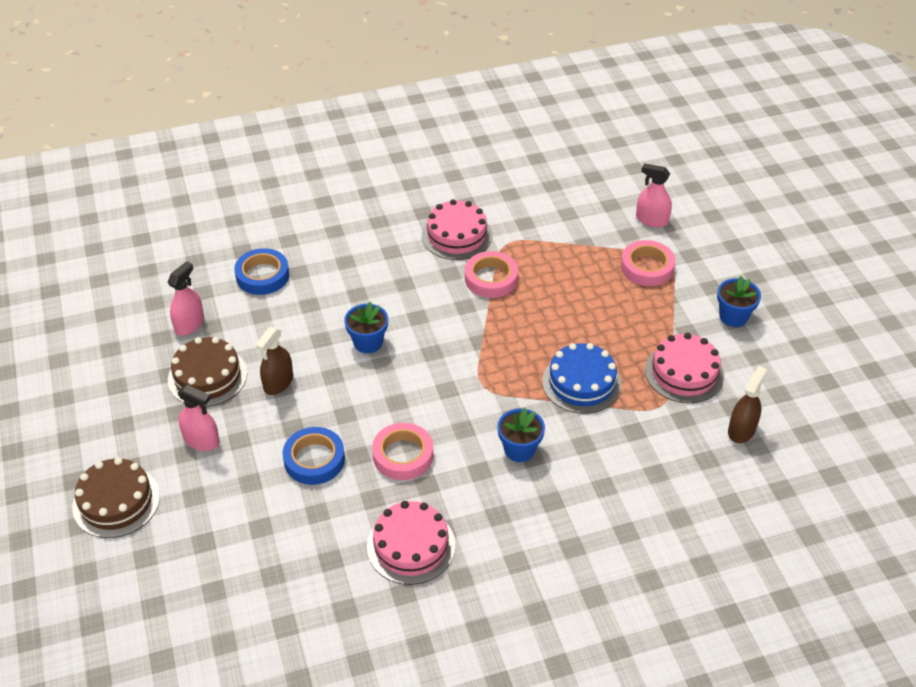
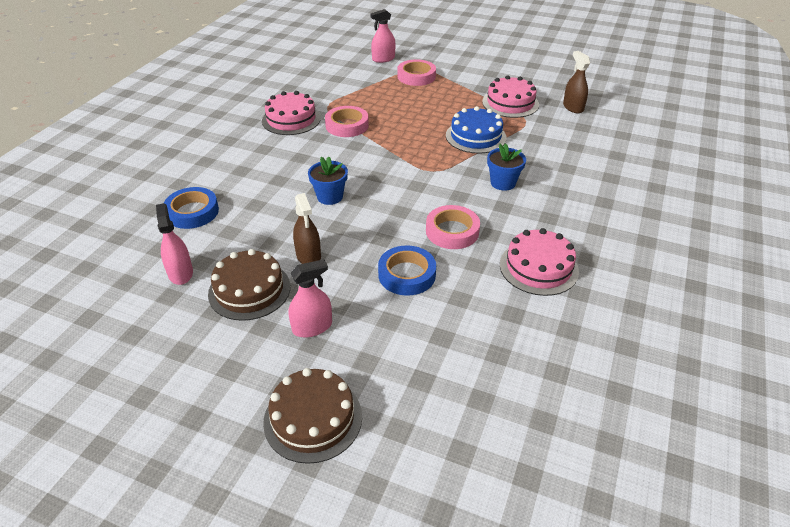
camera: 50 degrees left, 5 degrees down
blue flower pot [717,276,761,327] -> none

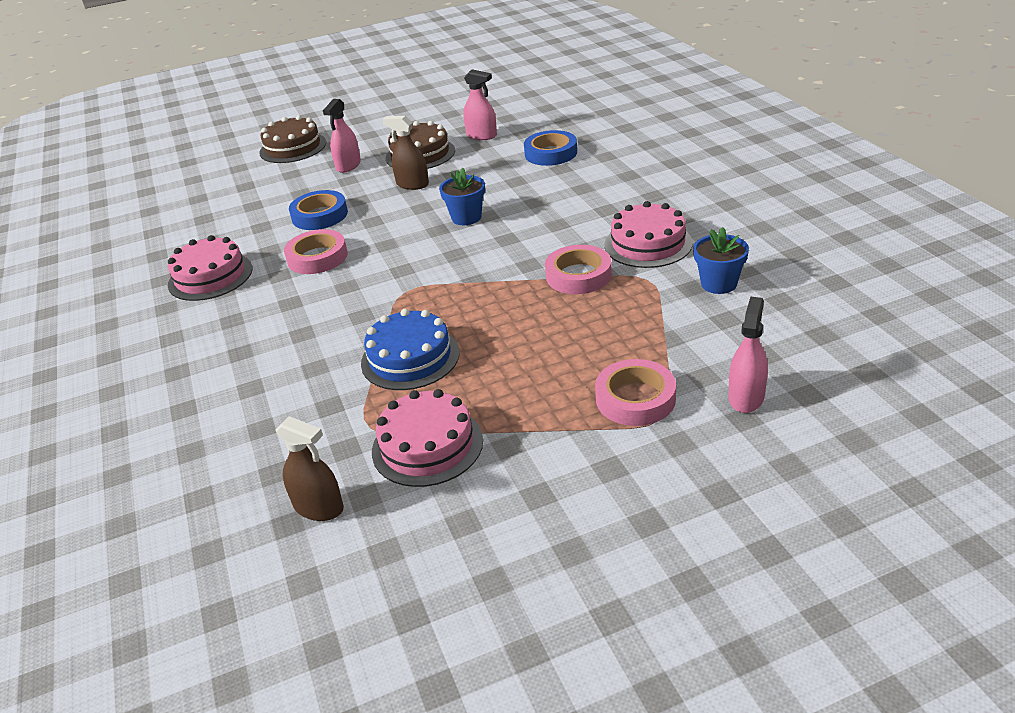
camera: 140 degrees right, 5 degrees down
blue flower pot [487,143,526,191] -> blue flower pot moved to [693,227,749,294]

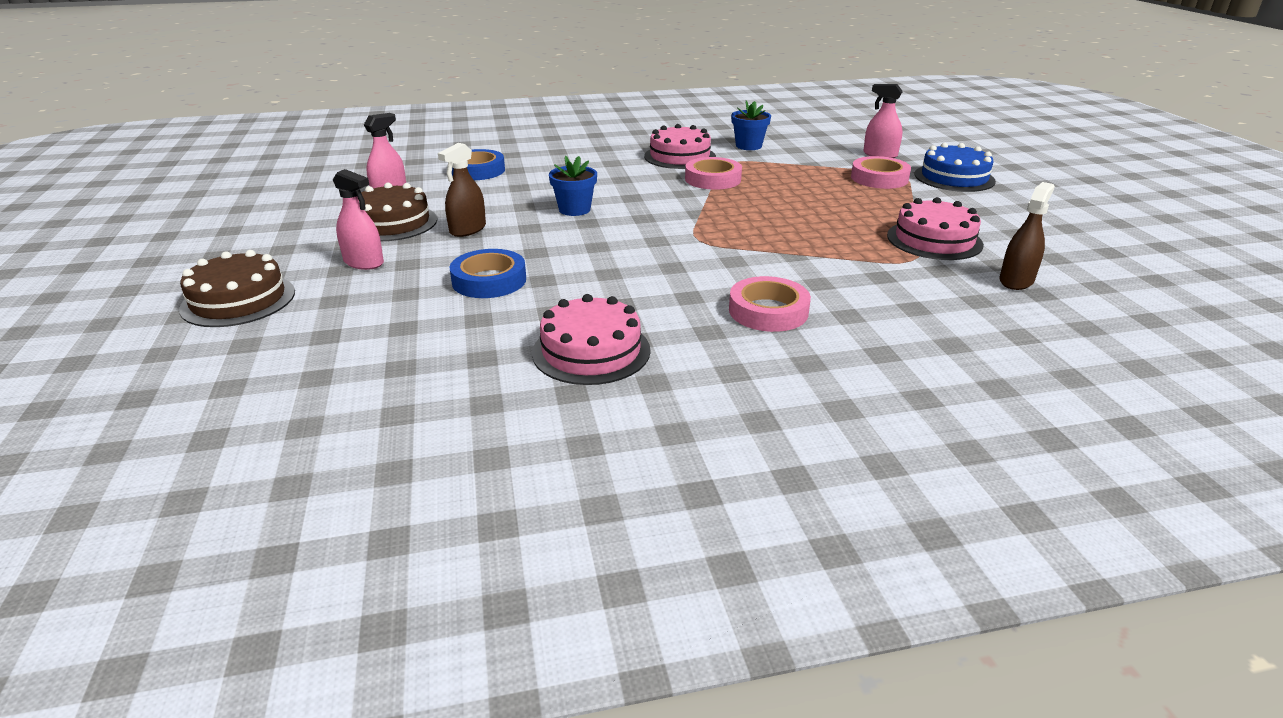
camera: 85 degrees left, 5 degrees down
pink tape [284,229,348,274] -> pink tape moved to [729,276,811,332]
blue cake [361,309,460,390] -> blue cake moved to [915,143,996,192]

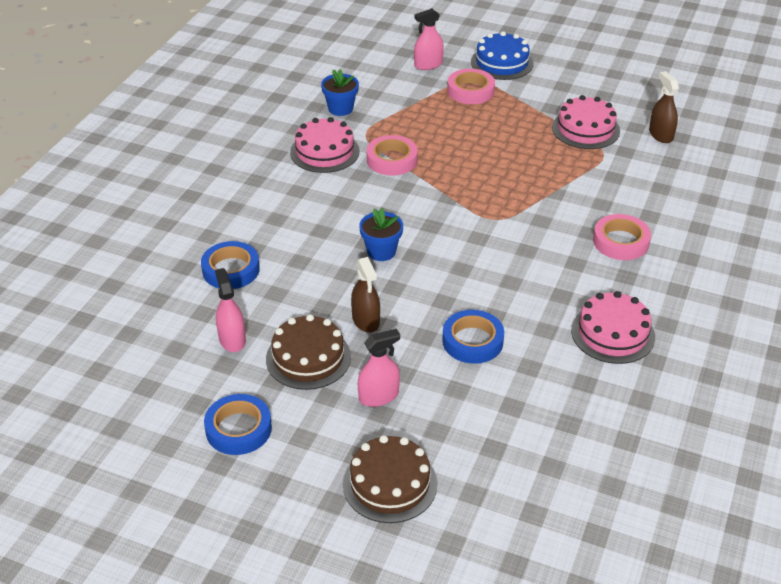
camera: 55 degrees left, 10 degrees up
none -> blue tape [204,394,272,455]

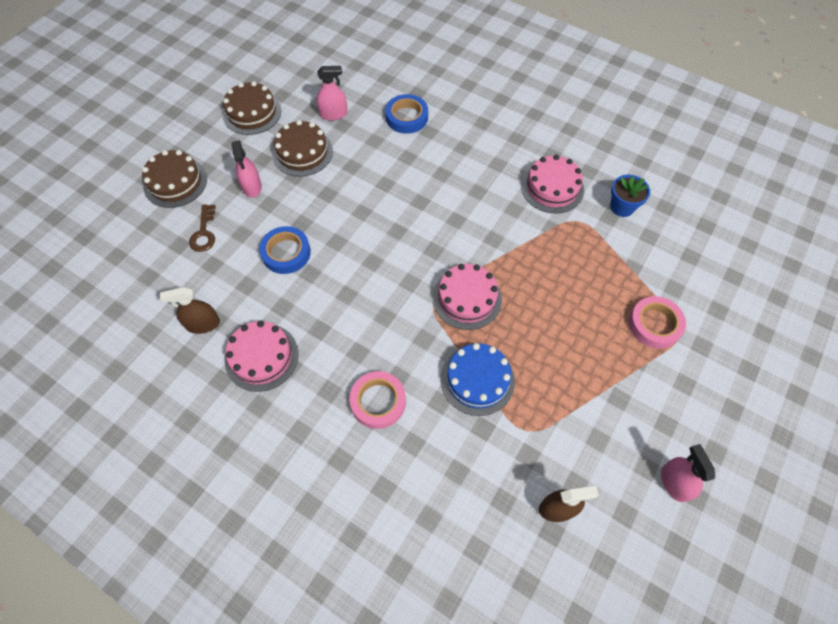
camera: 100 degrees right, 20 degrees up
blue tape [204,394,272,455] -> brown cake [222,81,281,135]
brown spray bottle [351,257,380,333] -> brown spray bottle moved to [160,287,220,334]
blue flower pot [359,208,403,261] -> none
pink tape [367,135,418,176] -> none
pink spray bottle [414,8,444,70] -> pink spray bottle moved to [661,444,715,502]
blue cake [471,31,534,80] -> blue cake moved to [440,343,515,416]
pink cake [552,95,620,149] -> pink cake moved to [433,264,502,330]
none -> brown key [189,204,216,252]

